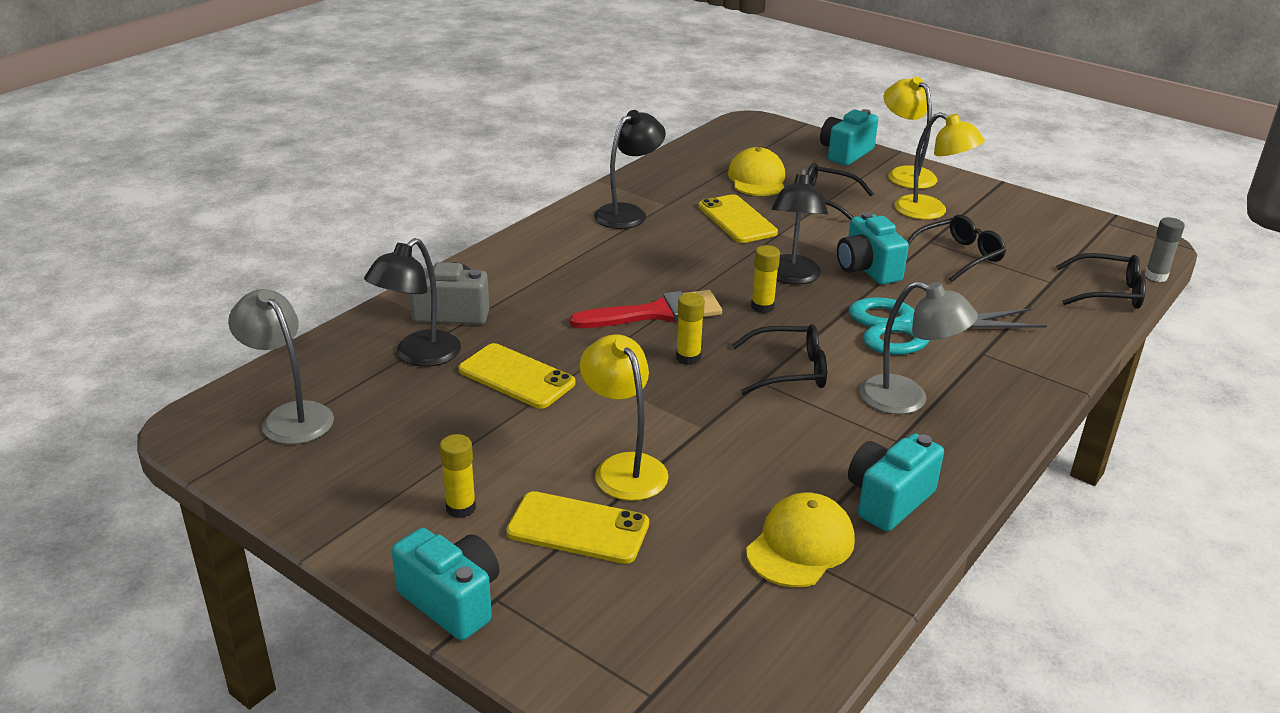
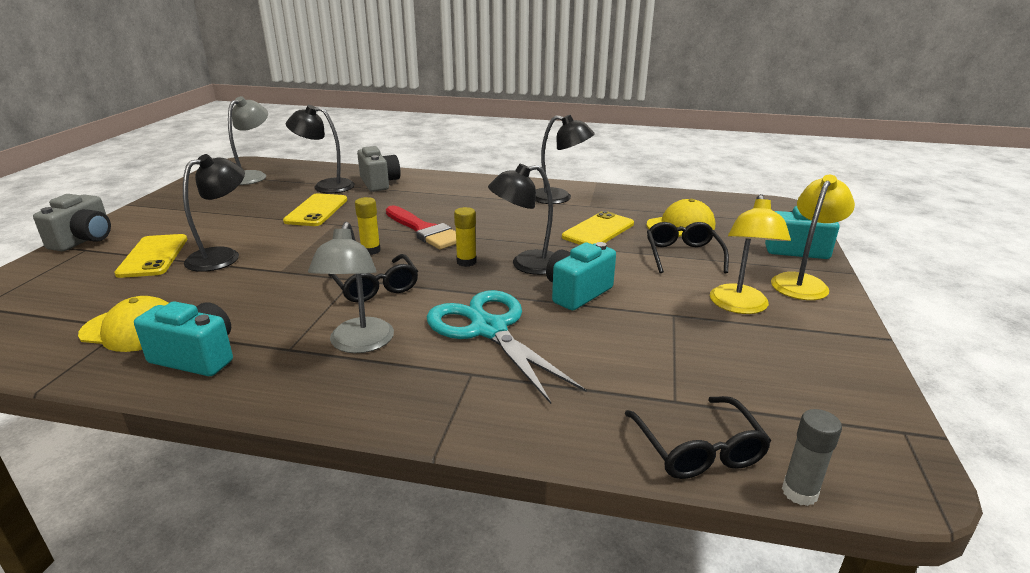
camera: 65 degrees right, 5 degrees down
turquoise camera [392,528,499,640] -> grey camera [33,194,111,251]
yellow glue stick [440,434,476,518] -> none
yellow lamp [580,334,669,501] -> black lamp [183,154,245,272]
black glasses [907,215,1006,282] -> none

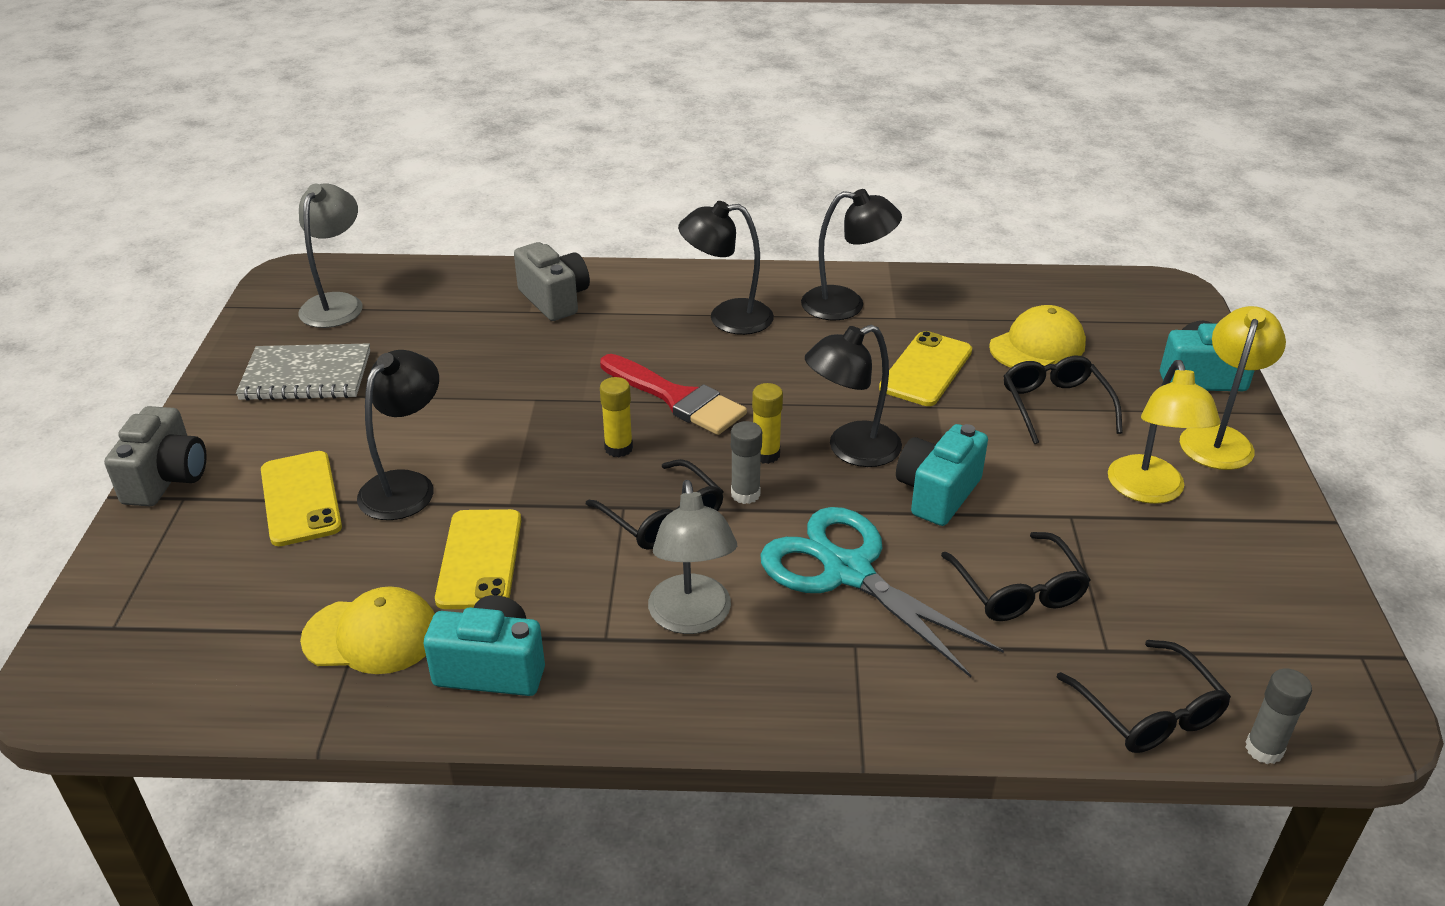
camera: 10 degrees left, 10 degrees up
yellow phone [283,193,347,226] -> yellow phone moved to [435,509,521,609]
black lamp [286,105,355,193] -> black lamp moved to [678,201,774,335]
none -> grey notebook [236,343,370,401]
none -> grey glue stick [731,421,762,504]
none -> black glasses [941,532,1090,621]

